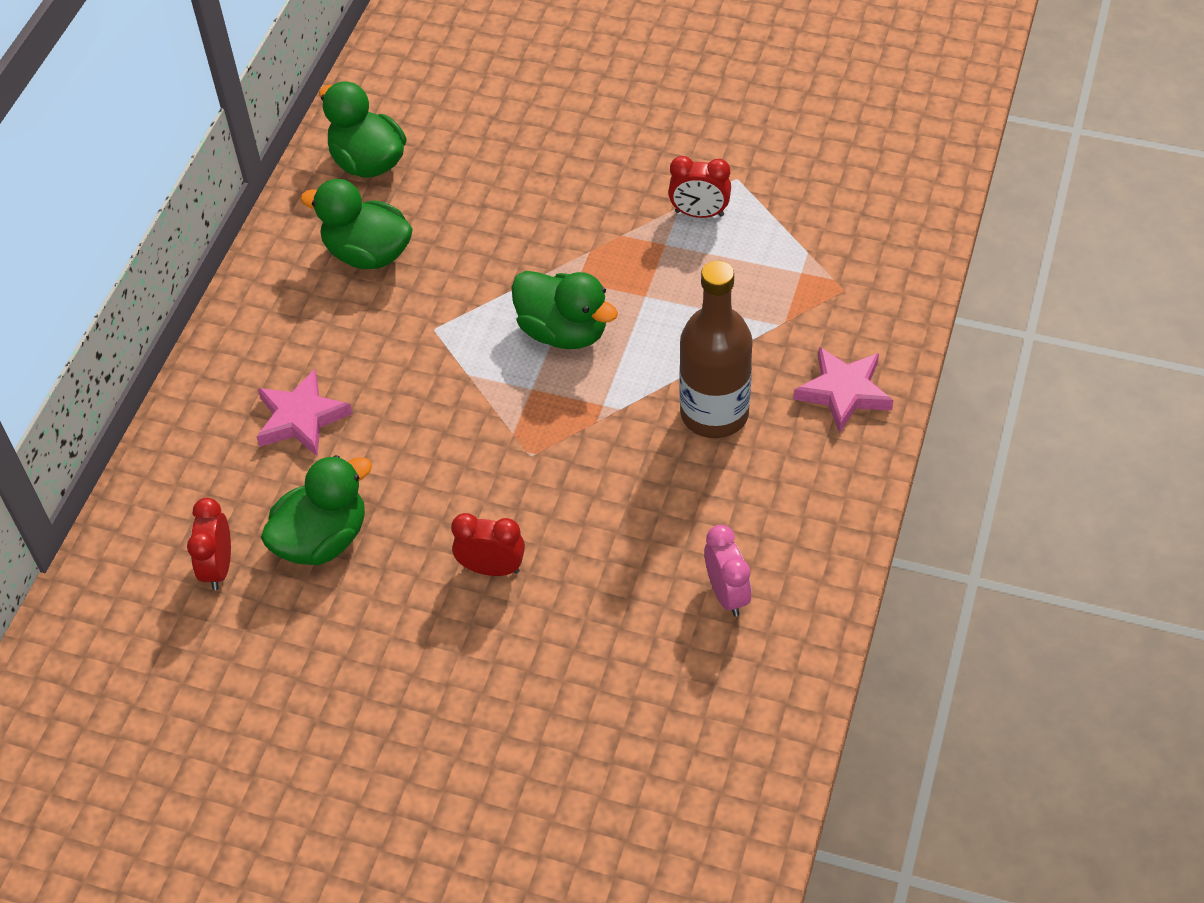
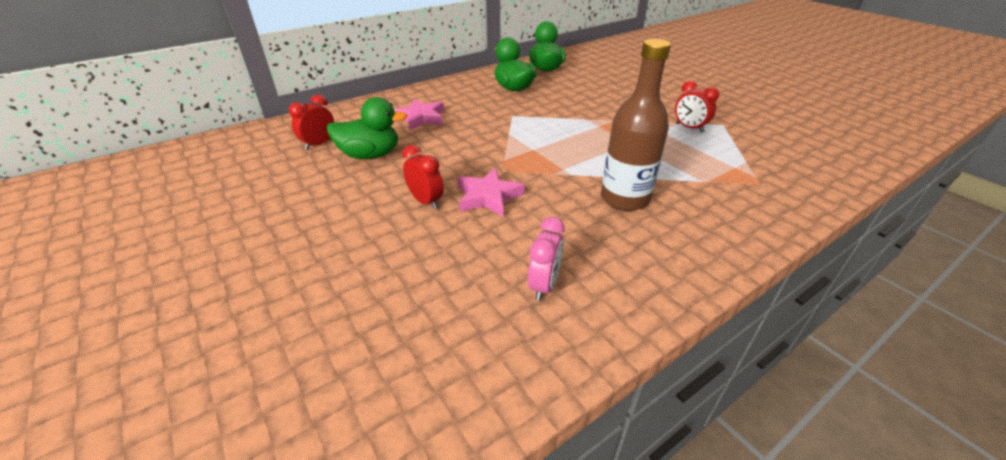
camera: 35 degrees right, 15 degrees down
green duck [511,271,618,349] -> none
pink star [794,347,893,433] -> pink star moved to [457,168,525,217]

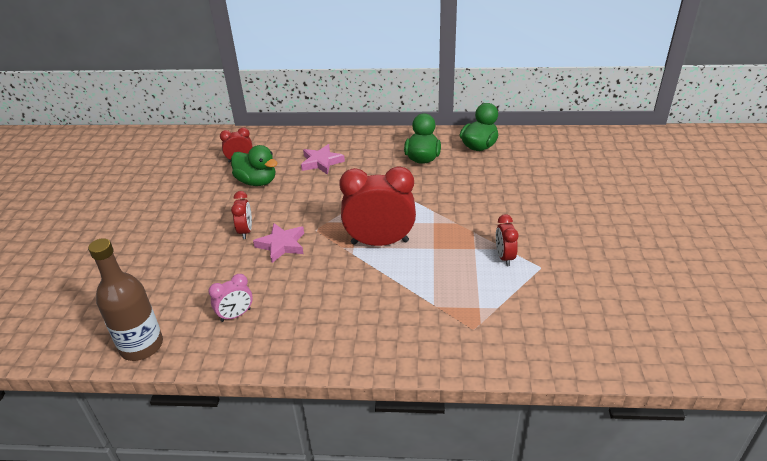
camera: 40 degrees right, 0 degrees up
brown bottle [601,39,671,211] -> brown bottle moved to [88,238,163,361]
none -> red clock [339,166,416,246]

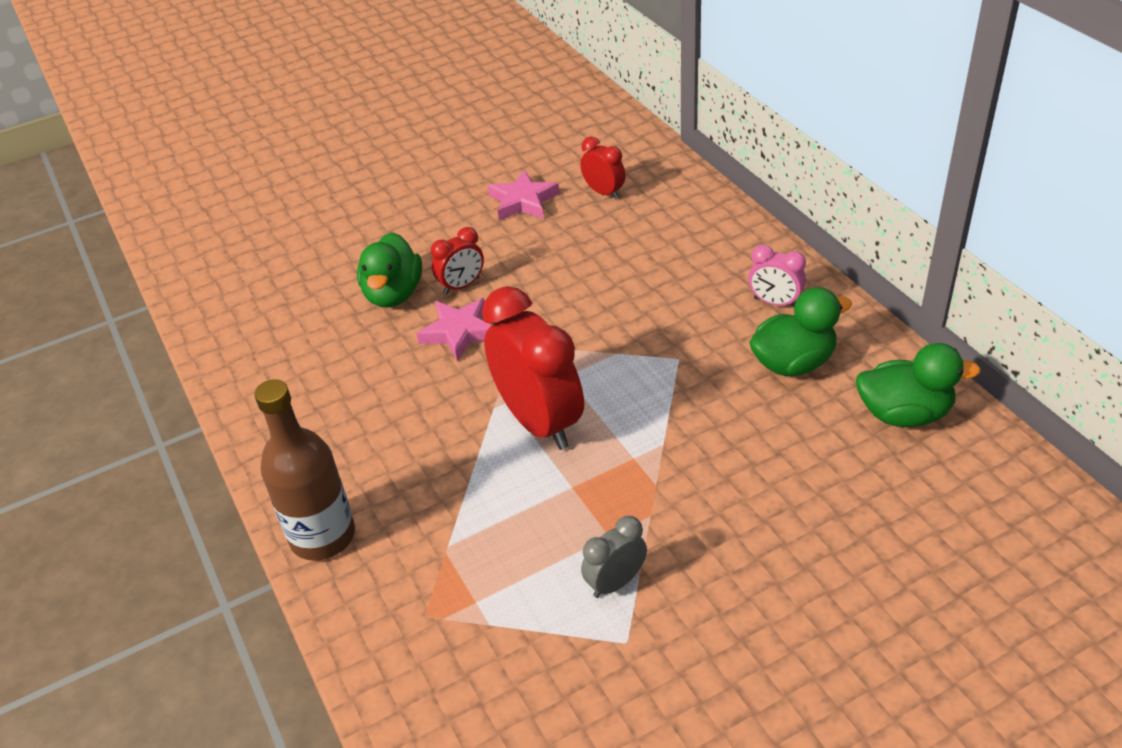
camera: 60 degrees right, 5 degrees up
brown bottle [88,238,163,361] -> brown bottle moved to [254,379,355,561]
pink clock [208,274,253,322] -> pink clock moved to [748,244,806,308]
green duck [231,145,278,186] -> green duck moved to [357,232,422,308]
pink star [301,144,345,175] -> pink star moved to [488,170,559,220]
red clock [496,214,518,266] -> grey clock [581,516,647,598]

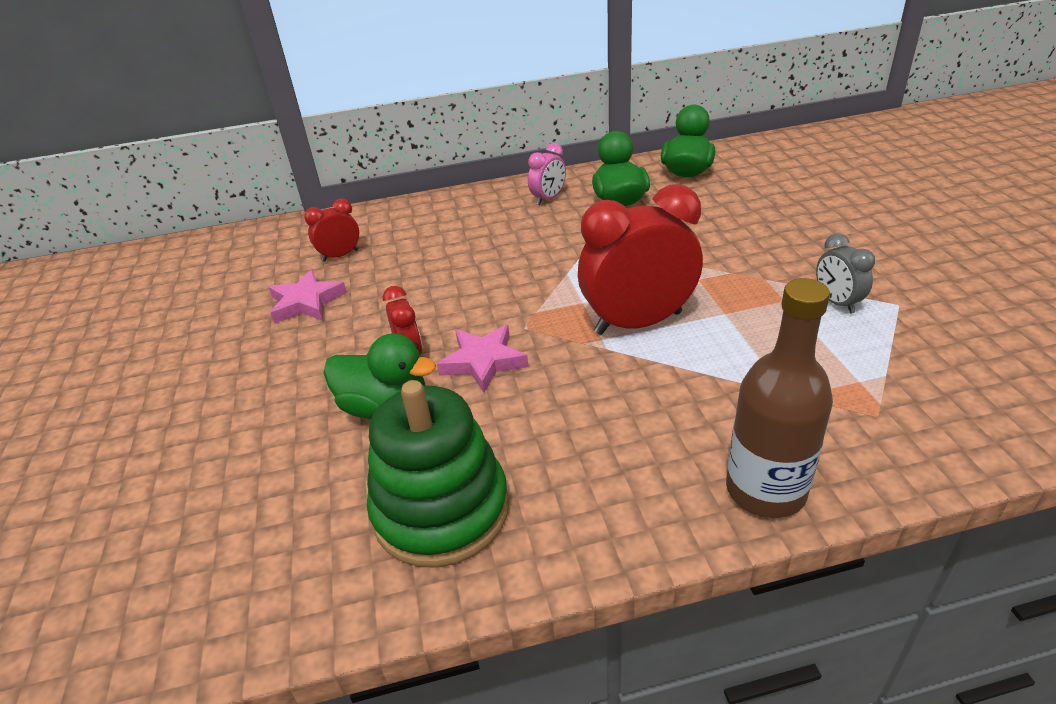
camera: 75 degrees left, 5 degrees down
none -> green stacking toy [367,380,509,568]

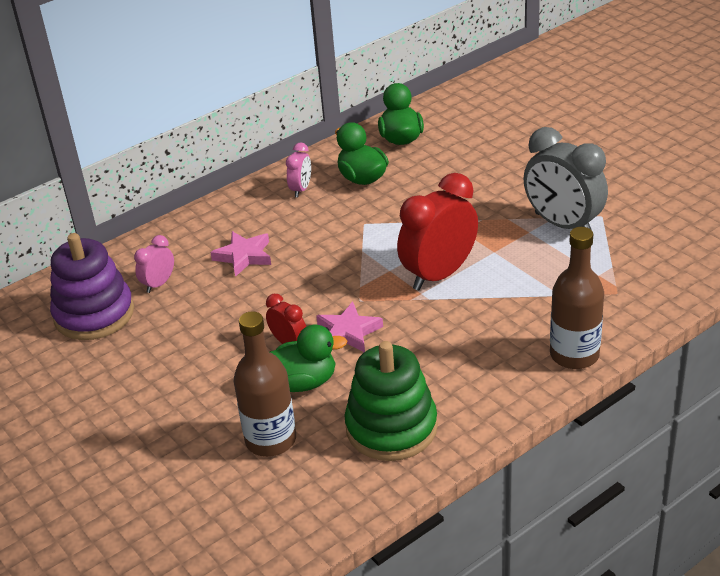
camera: 25 degrees left, 0 degrees up
pink star [269,269,347,324] -> pink star moved to [210,231,271,277]
red clock [304,199,359,262] -> pink clock [134,235,174,293]
grey clock [816,233,875,314] -> grey clock [523,127,608,229], size x2.03
none -> purple stacking toy [50,233,134,340]
none -> brown bottle [234,311,296,457]

